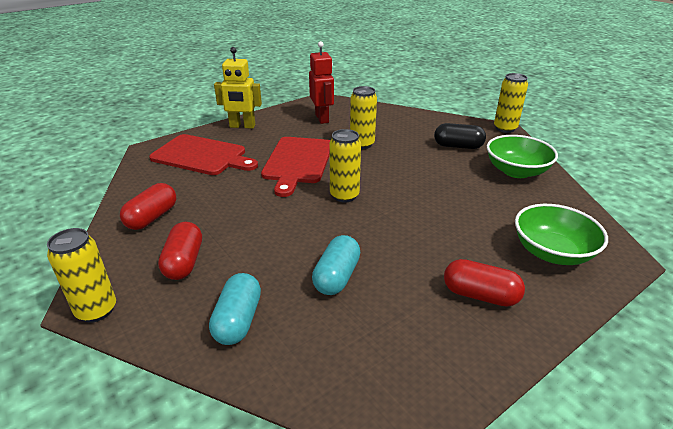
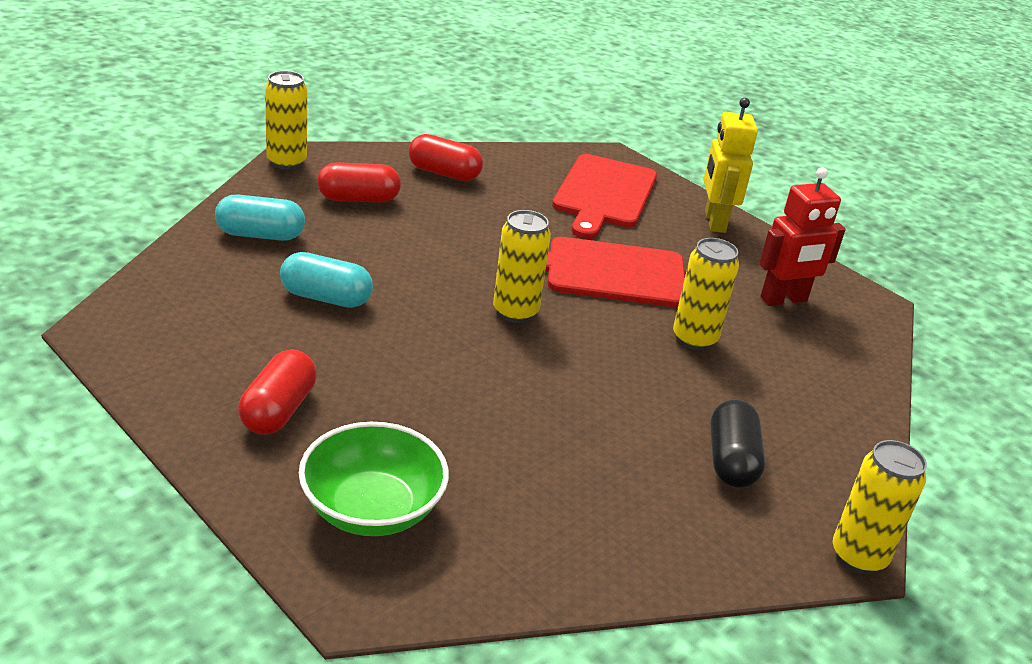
camera: 80 degrees right, 0 degrees up
green bowl [487,135,558,178] -> none

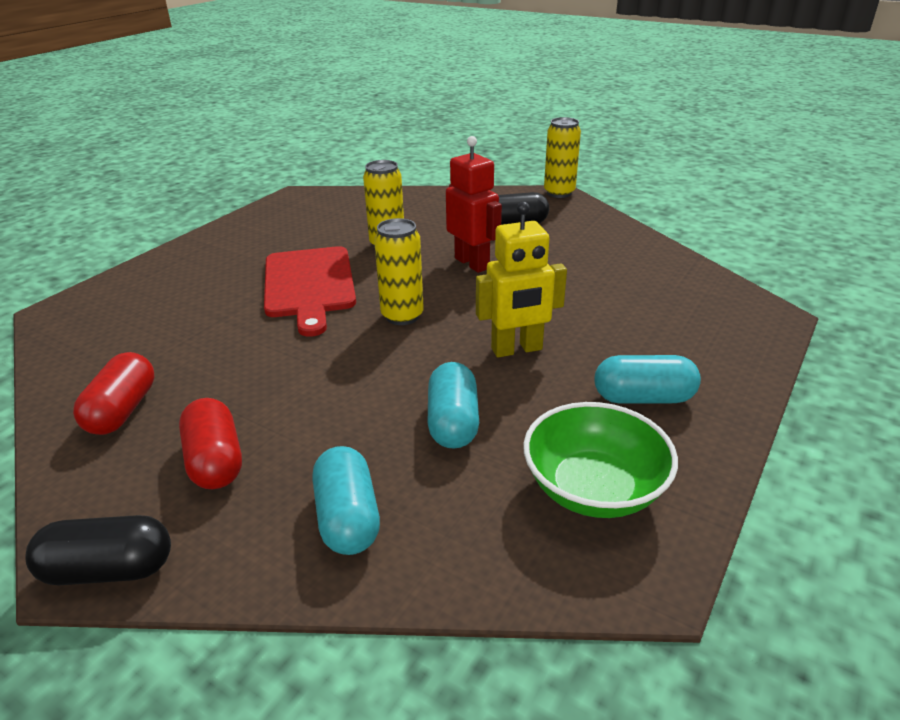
camera: 100 degrees left, 0 degrees up
red capsule [238,349,317,435] -> turquoise capsule [594,355,701,403]
yellow can [265,71,307,170] -> black capsule [25,515,171,585]
green bowl [299,422,449,536] -> green bowl moved to [523,402,678,518]
red cutting board [552,154,657,239] -> none
yellow robot [703,98,758,233] -> yellow robot moved to [476,202,567,357]
red robot [759,167,846,306] -> red robot moved to [446,136,502,273]

